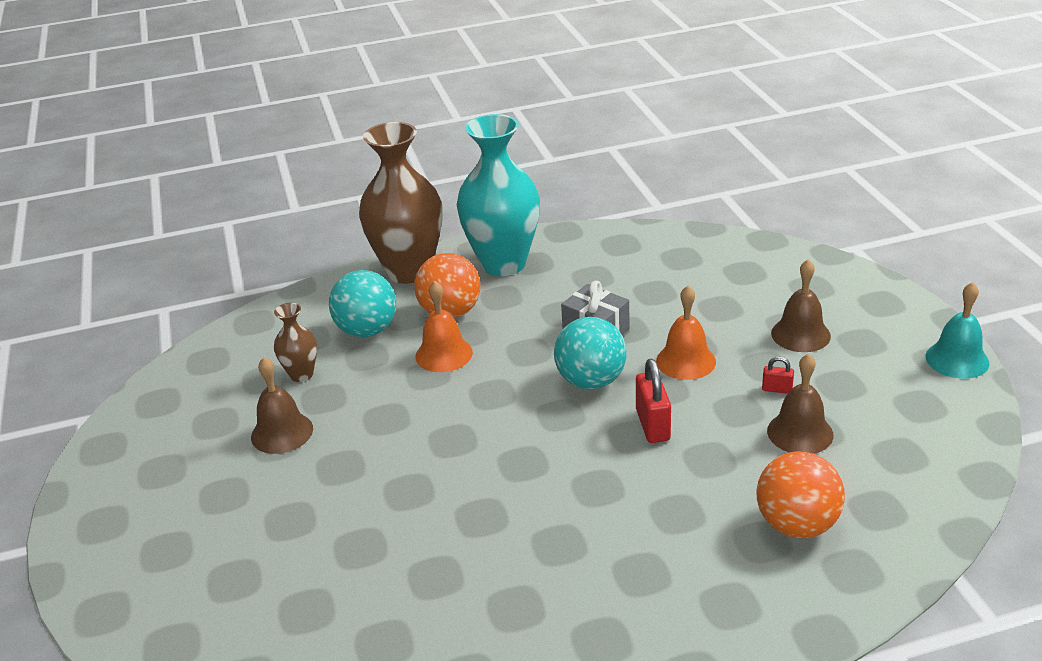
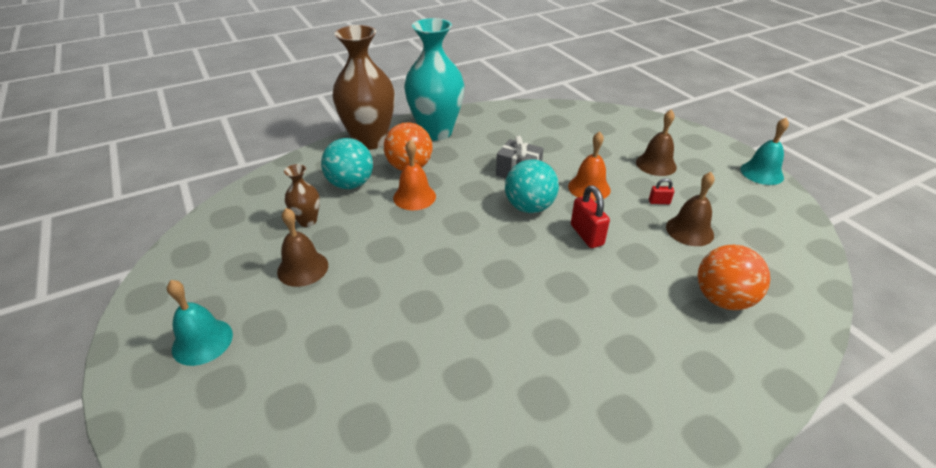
camera: 15 degrees left, 5 degrees up
none -> turquoise bell [167,280,233,366]

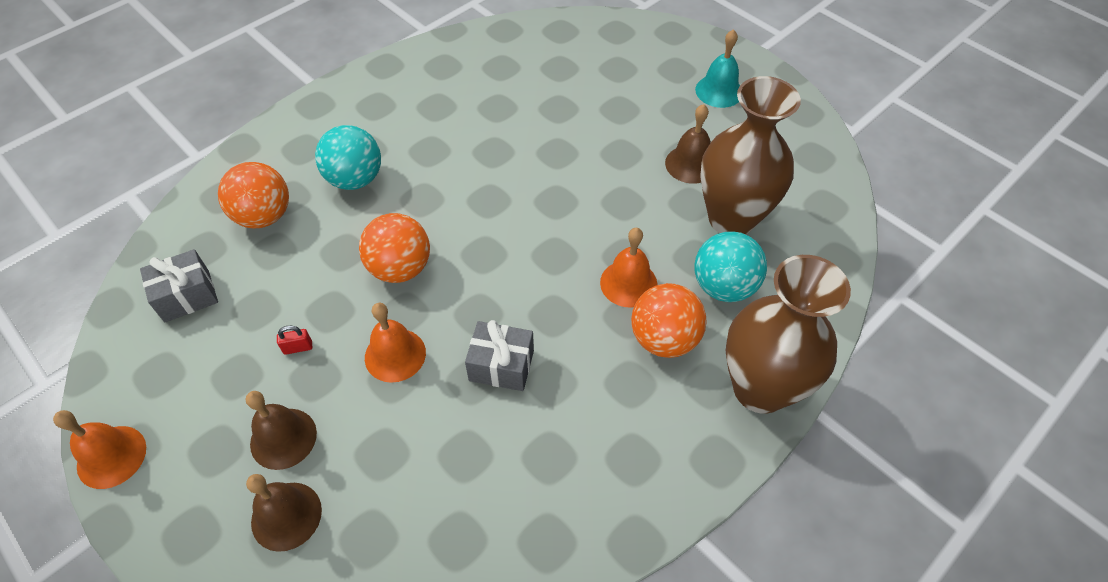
camera: 165 degrees right, 15 degrees up
brown vase [284,164,320,227] -> brown vase [700,76,801,235], size x2.16
turquoise vase [404,18,465,141] -> none
turquoise ball [505,159,559,213] -> turquoise ball moved to [315,125,381,190]
red padlock [571,185,610,248] -> orange ball [359,213,430,283]
brown bell [666,172,715,246] -> brown bell moved to [246,474,322,552]
turquoise bell [740,118,789,185] -> orange bell [53,410,146,489]
none -> grey gift [140,249,218,322]

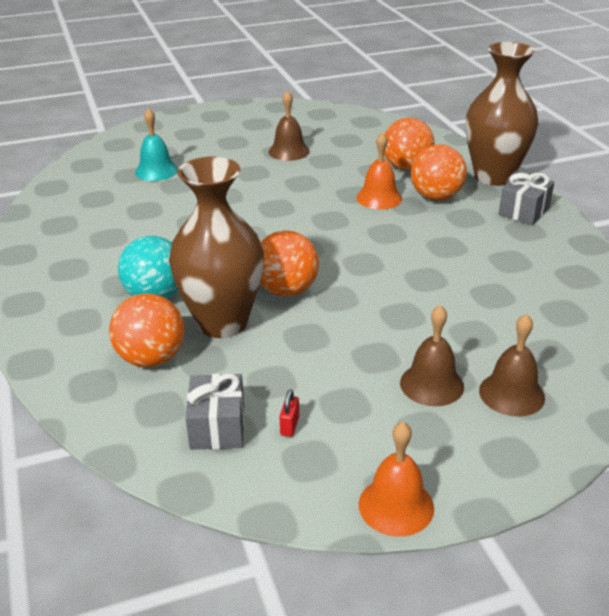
camera: 65 degrees left, 20 degrees down
red padlock [277,326,312,355] -> red padlock moved to [279,390,299,437]
orange bell [365,303,426,383] -> none
grey gift [465,320,534,391] -> grey gift moved to [499,172,554,225]
turquoise ball [694,231,767,302] -> orange ball [384,118,435,170]
turquoise bell [695,29,740,108] -> turquoise bell moved to [135,108,178,181]
brown vase [700,76,801,235] -> brown vase moved to [169,157,264,338]

